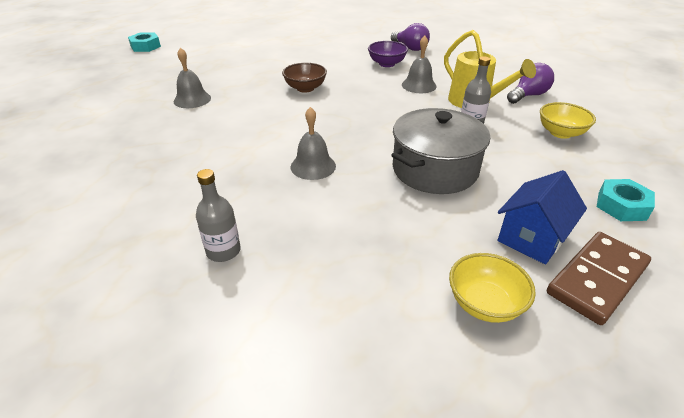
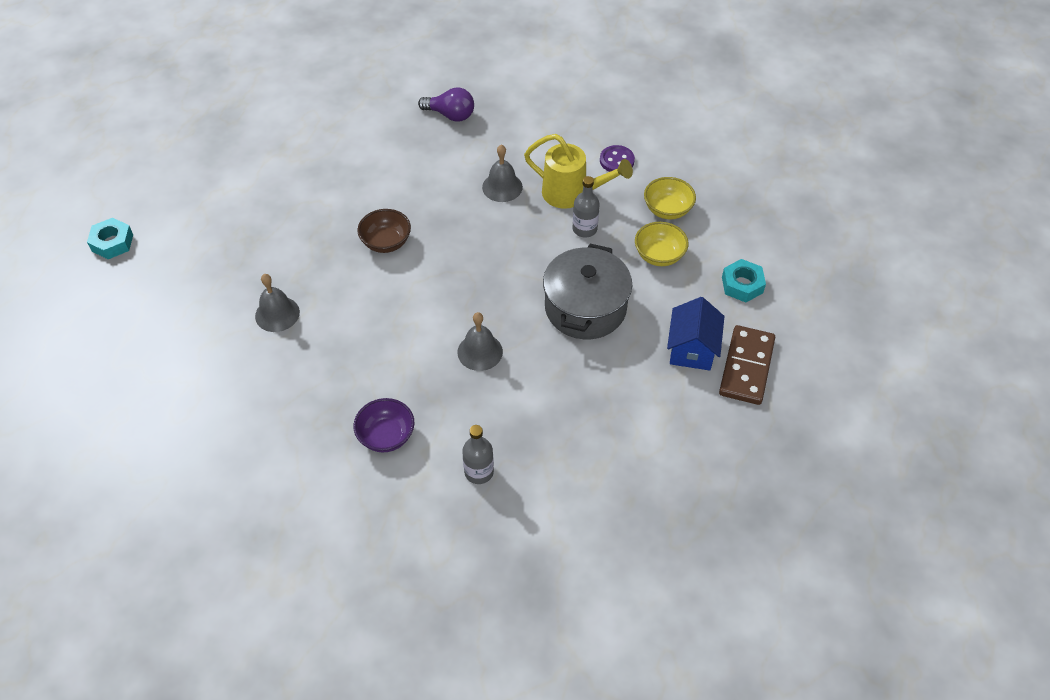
camera: 30 degrees left, 15 degrees up
purple bowl [368,41,408,67] -> purple bowl moved to [354,398,414,452]
yellow bowl [449,253,536,323] -> yellow bowl moved to [635,222,689,266]
purple light bulb [507,63,554,104] -> purple button [600,145,635,172]

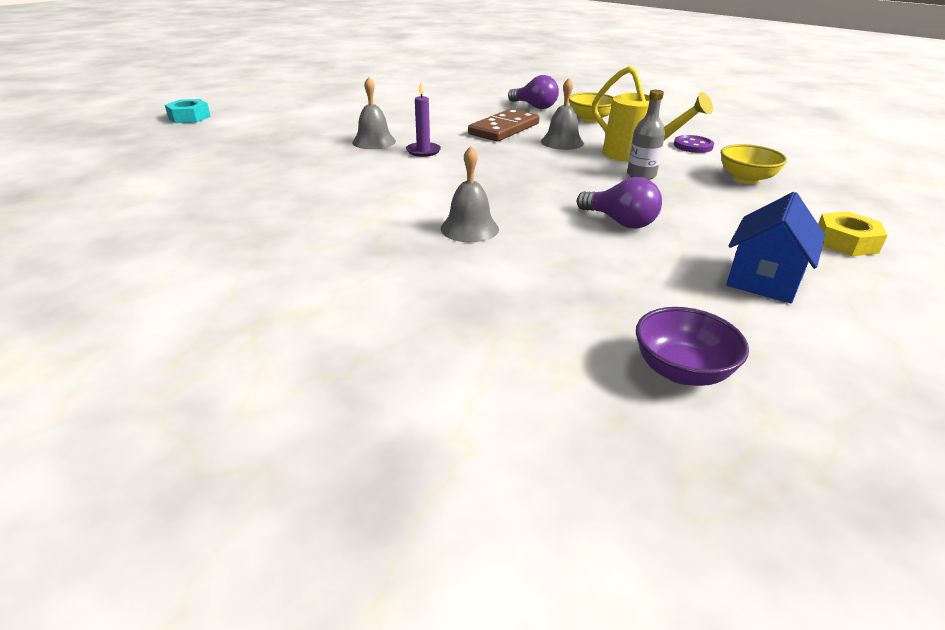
camera: 20 degrees right, 20 degrees down
grey bell [255,274,300,332] -> grey bell moved to [352,77,396,149]
purple bowl [354,398,414,452] -> purple bowl moved to [636,307,749,386]
brown bowl [357,209,411,253] -> purple candle [406,82,441,157]
grey bottle [462,425,494,484] -> none
grey pot [543,244,632,339] -> purple light bulb [577,177,662,228]
yellow bowl [635,222,689,266] -> yellow bowl moved to [569,92,613,122]
brown domino [719,325,775,405] -> brown domino moved to [468,109,540,141]
turquoise nut [722,259,766,302] -> yellow nut [818,212,888,256]

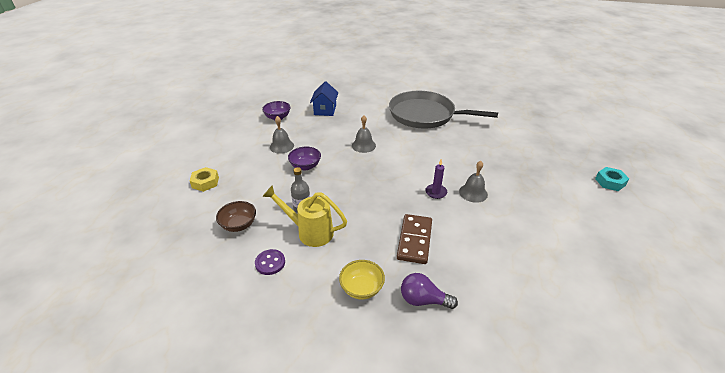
camera: 155 degrees right, 5 degrees up
grey bell [541,78,584,150] -> grey bell moved to [270,116,294,154]
purple light bulb [577,177,662,228] -> purple bowl [288,147,321,171]
yellow bowl [721,144,787,184] -> brown bowl [216,201,256,232]
blue house [726,192,825,303] -> blue house moved to [310,81,338,116]
none -> grey pan [389,91,498,129]

